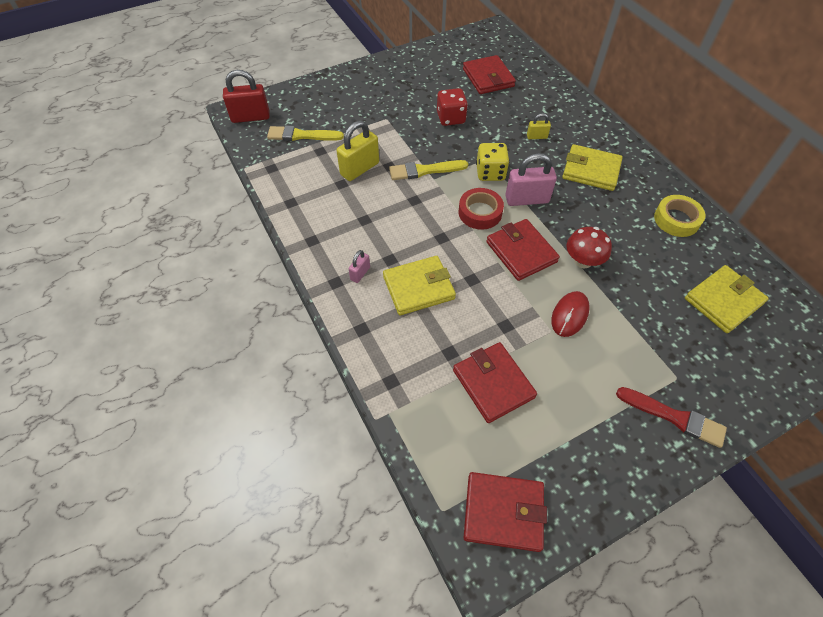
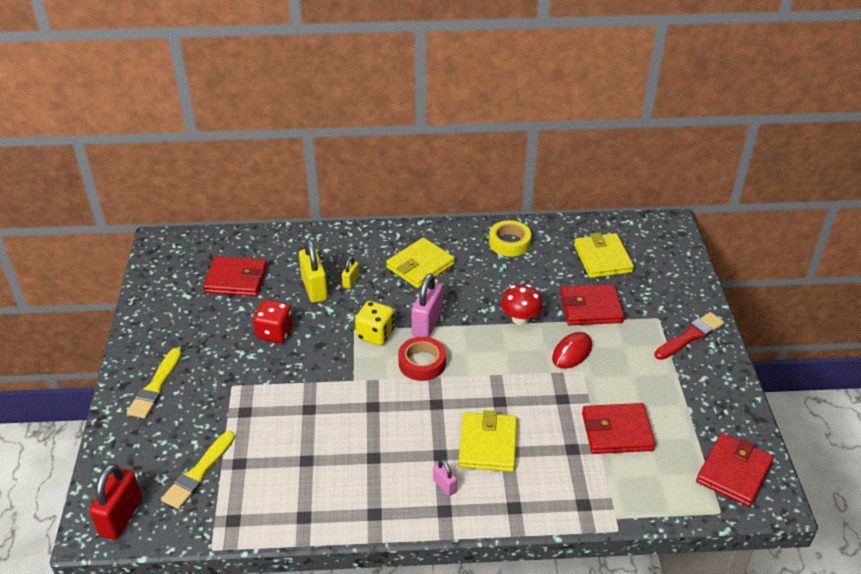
camera: 65 degrees left, 15 degrees down
yellow padlock [337,121,379,181] -> yellow padlock moved to [299,239,328,303]
yellow brush [389,160,468,180] -> yellow brush moved to [127,348,182,419]
red wallet [486,219,560,281] -> red wallet moved to [560,284,624,325]
red mouse [551,291,590,337] -> red mouse turned 75 degrees clockwise [552,332,592,369]

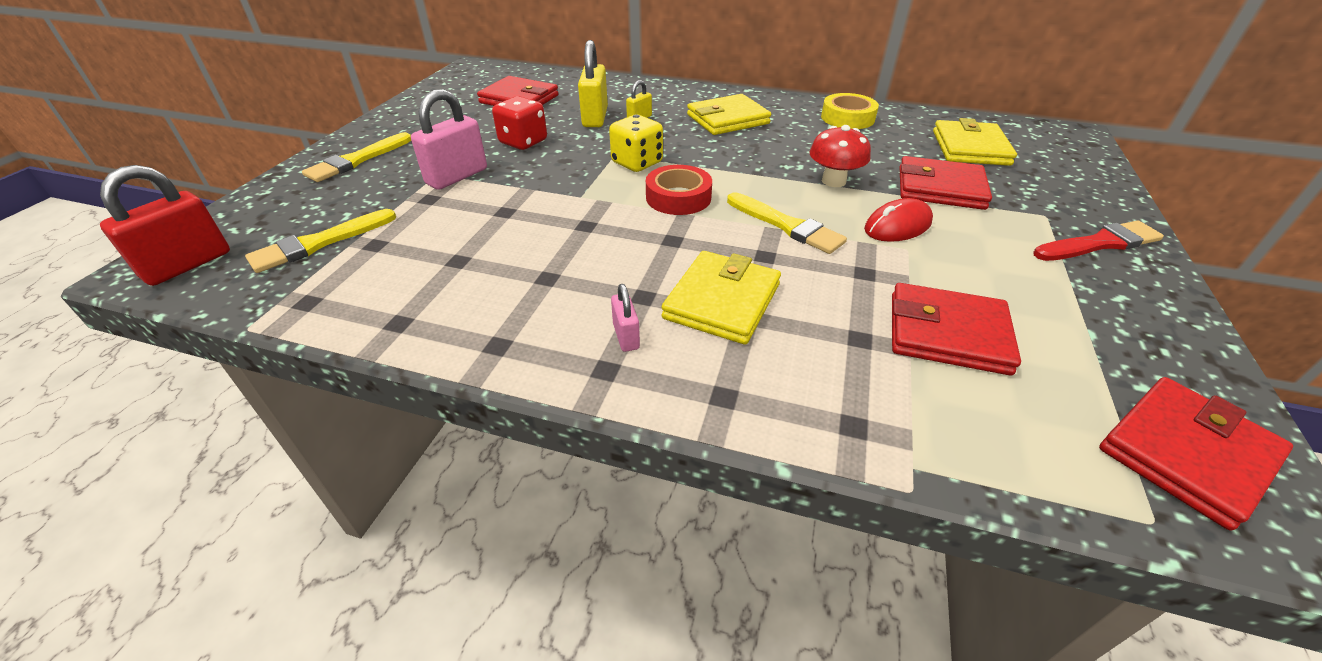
camera: 20 degrees right, 0 degrees up
pink padlock [411,273,443,337] -> pink padlock moved to [411,89,487,190]
none -> yellow brush [727,192,847,254]

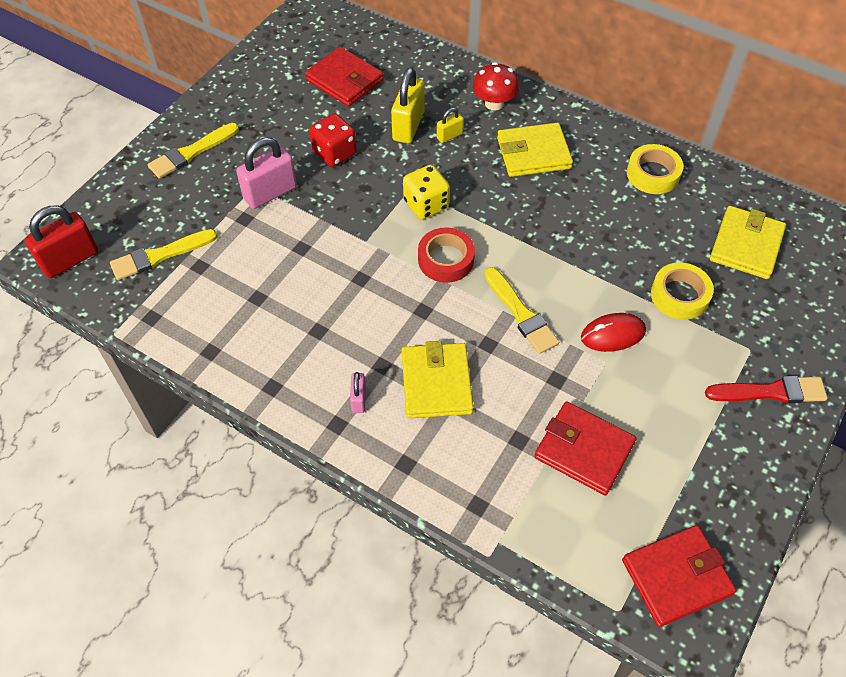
camera: 15 degrees right, 15 degrees up
yellow wallet [662,251,781,345] -> yellow wallet turned 45 degrees counterclockwise [402,341,474,418]
red mushroom [809,125,871,187] -> red mushroom moved to [473,62,519,110]
red wallet [899,156,992,210] -> yellow tape [651,262,714,320]

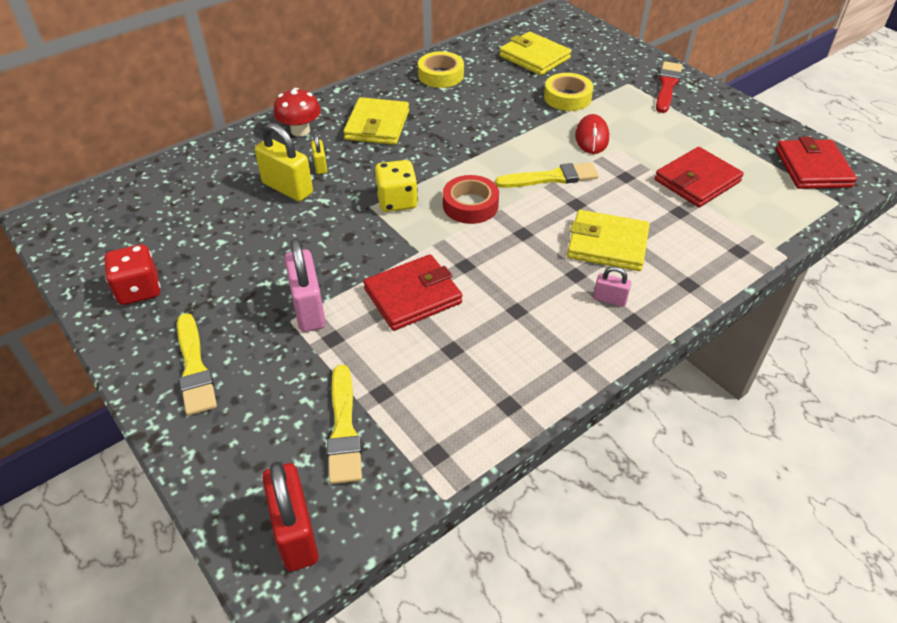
camera: 70 degrees left, 10 degrees down
red wallet [305,47,384,107] -> red wallet moved to [363,254,462,331]
red dice [309,113,357,167] -> red dice moved to [104,244,161,305]

